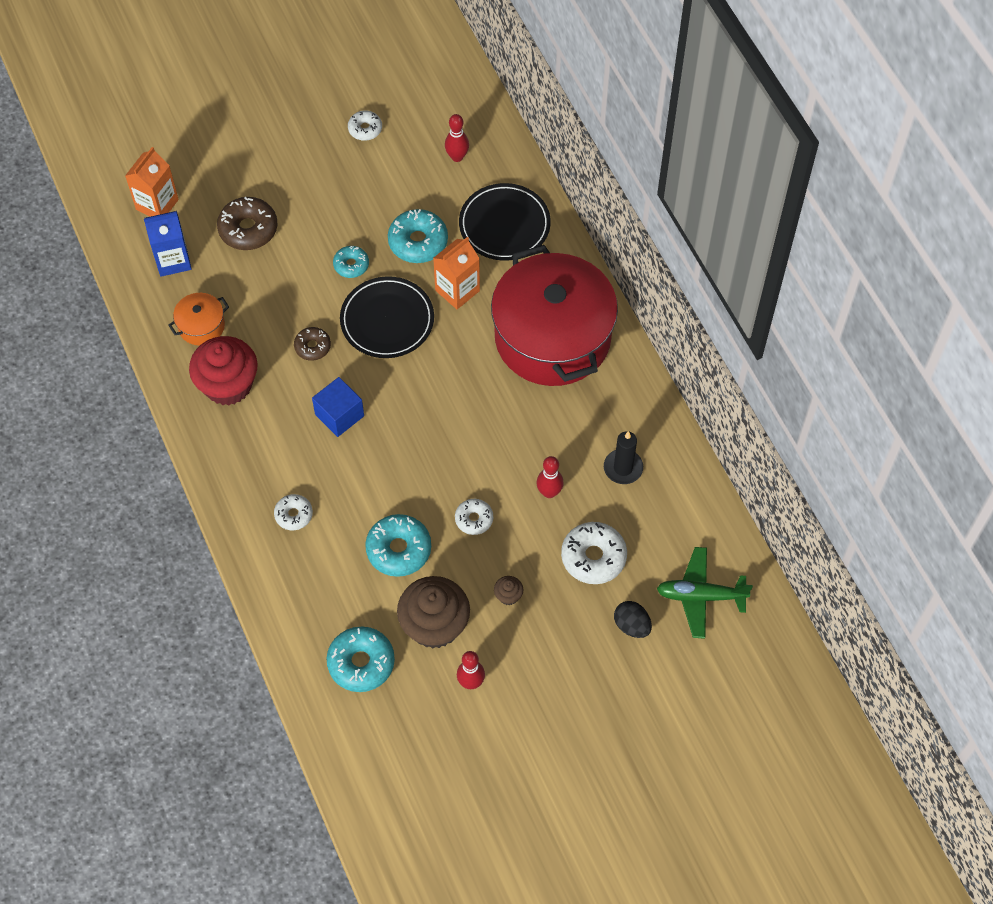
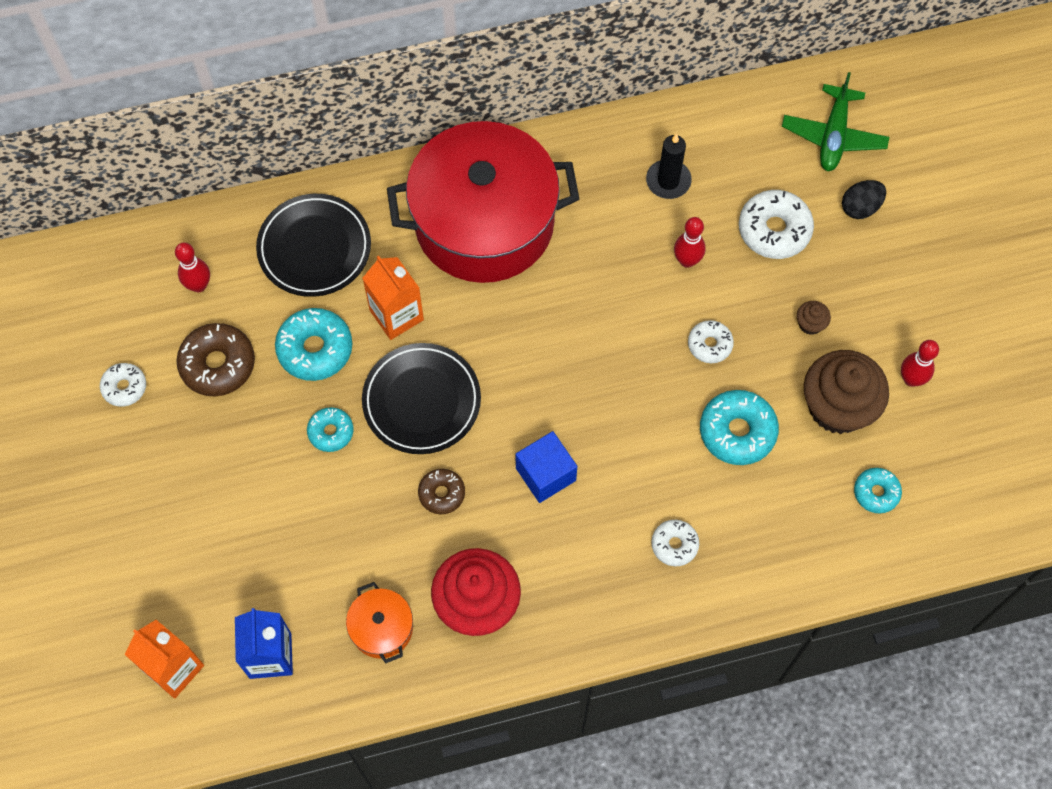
camera: 80 degrees left, 5 degrees up
brown donut [217,196,277,250] -> brown donut moved to [176,323,255,396]
turquoise donut [327,626,395,692] -> turquoise donut [854,468,902,513], size x0.59

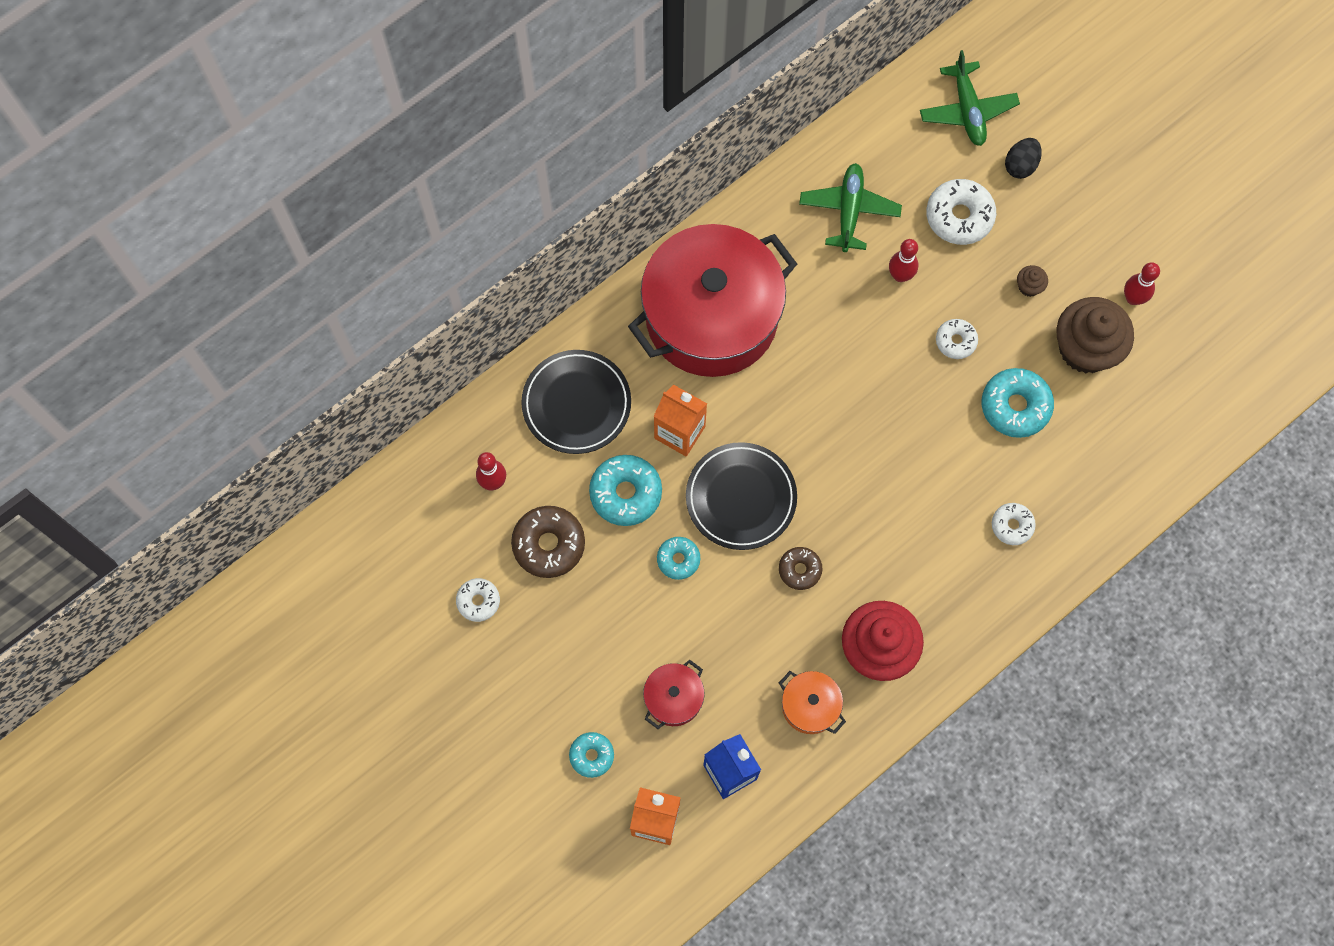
camera: 25 degrees left, 5 degrees up
blue cube [516,431,577,503] -> none
black candle [646,133,692,199] -> green plane [799,163,902,252]
turquoise donut [854,468,902,513] -> turquoise donut moved to [569,732,614,778]
none -> red pot [643,660,705,729]

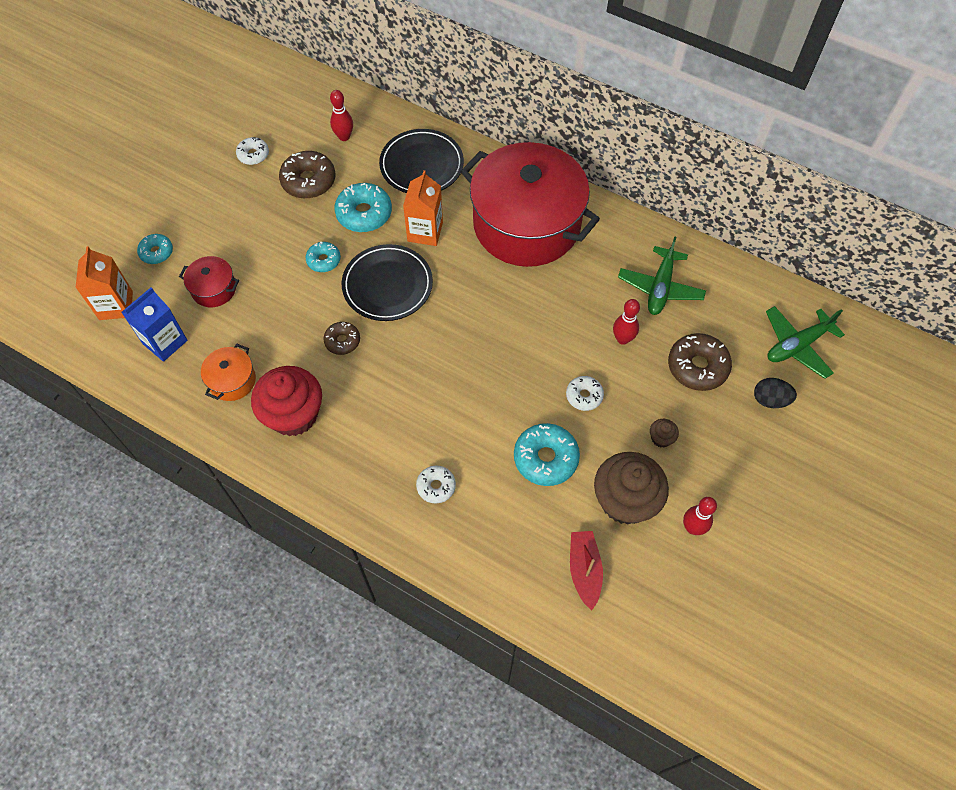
camera: 70 degrees right, 10 degrees down
green plane [799,163,902,252] -> green plane turned 120 degrees clockwise [618,236,706,315]
white donut [926,179,996,245] -> brown donut [668,333,732,391]
none -> red boat [570,531,603,611]

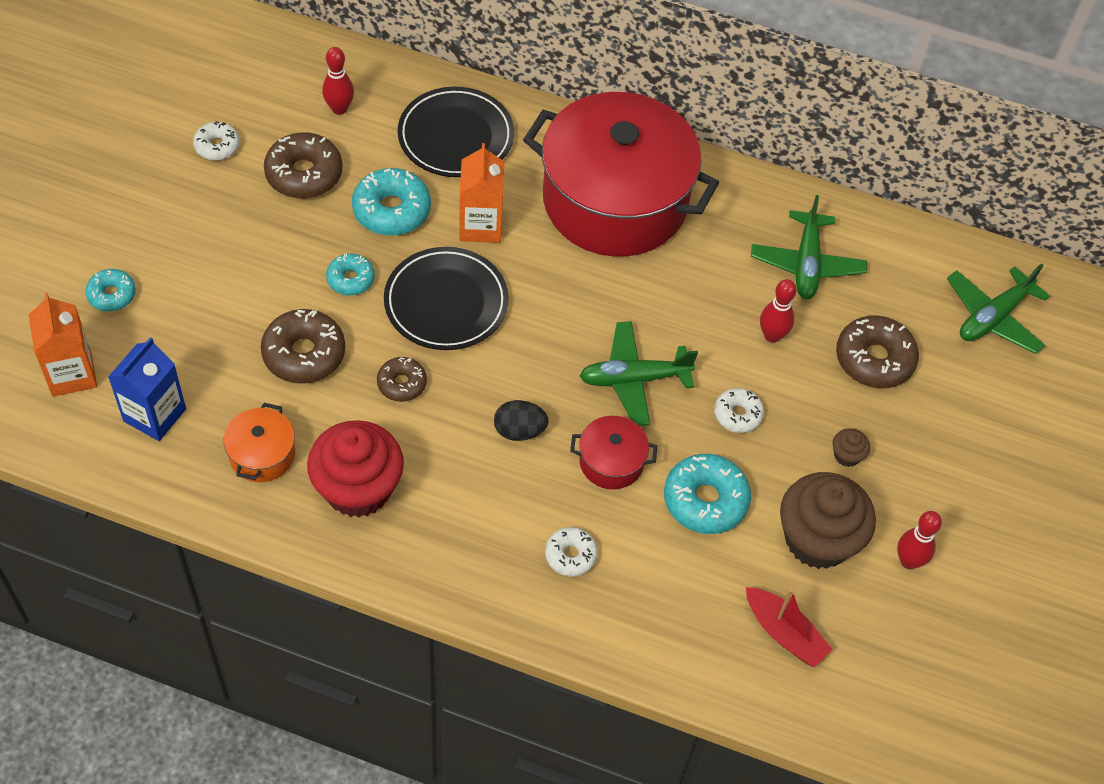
camera: 15 degrees left, 5 degrees down
red pot [179,256,239,307] -> red pot moved to [570,416,657,489]
red boat [570,531,603,611] -> red boat turned 150 degrees clockwise [746,587,833,667]
black egg [754,378,797,408] -> black egg moved to [494,400,549,441]
none -> brown donut [261,309,345,384]
none -> green plane [580,321,698,426]

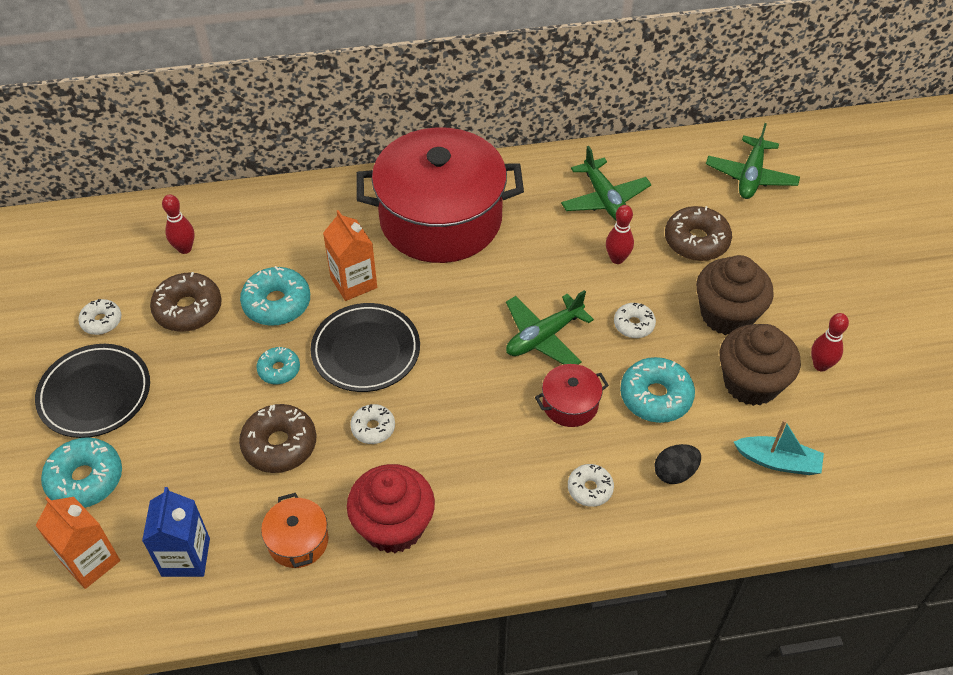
camera: 25 degrees left, 5 degrees down
turquoise donut [85,269,136,311] -> turquoise donut [41,437,122,508], size x1.69
brown donut [377,357,427,402] -> white donut [350,404,395,444]
black plate [398,87,514,177] -> black plate moved to [35,344,150,438]
black egg [494,400,549,441] -> black egg moved to [654,444,701,484]
red boat [746,587,833,667] -> turquoise boat [734,420,824,475]
brown cupcake [833,428,870,467] -> brown cupcake [696,255,774,335], size x2.42

